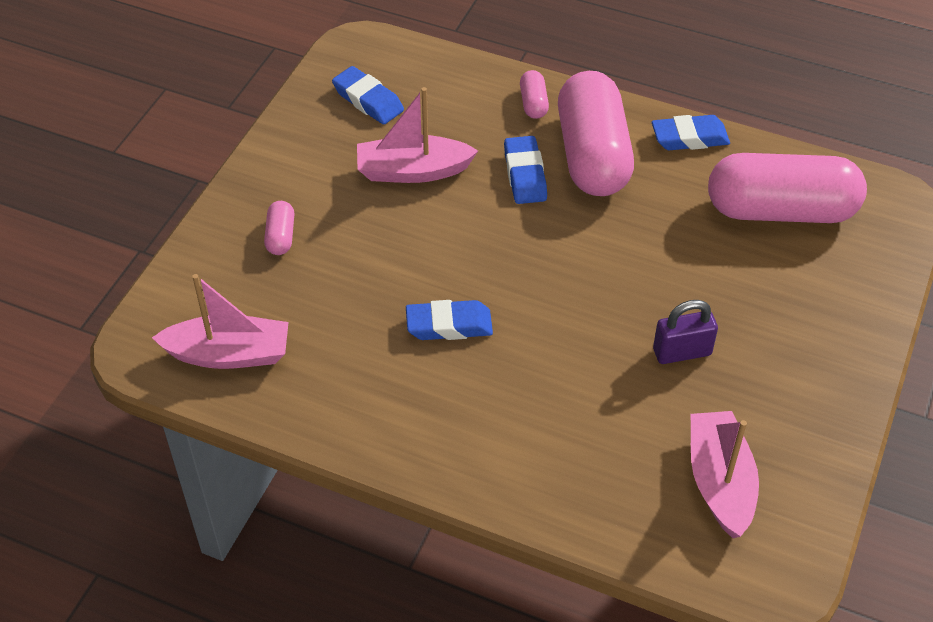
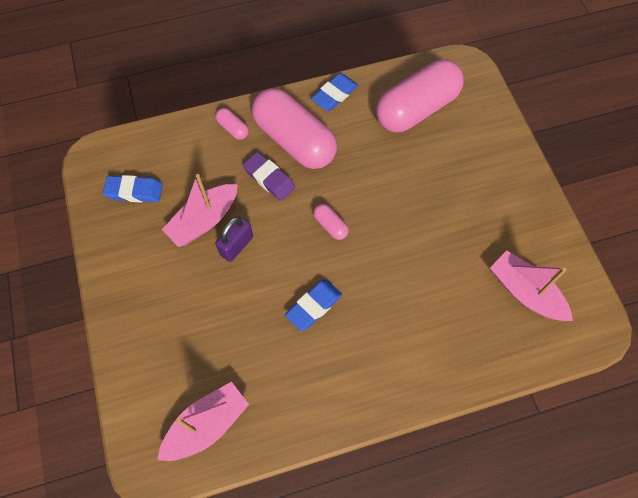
camera: 40 degrees left, 15 degrees up
pink capsule [264,201,294,255] -> pink capsule moved to [313,204,349,240]
blue eraser [504,136,547,204] -> purple eraser [243,152,295,201]
purple padlock [653,300,718,364] -> purple padlock moved to [215,217,253,262]

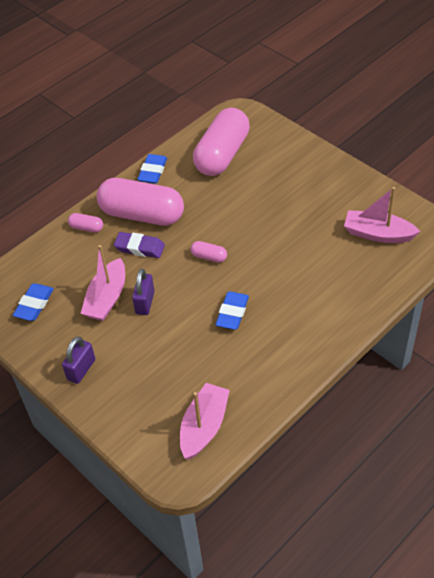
camera: 25 degrees left, 15 degrees down
blue eraser [103,175,163,203] -> blue eraser turned 45 degrees counterclockwise [13,284,54,321]
none -> purple padlock [62,337,95,384]

